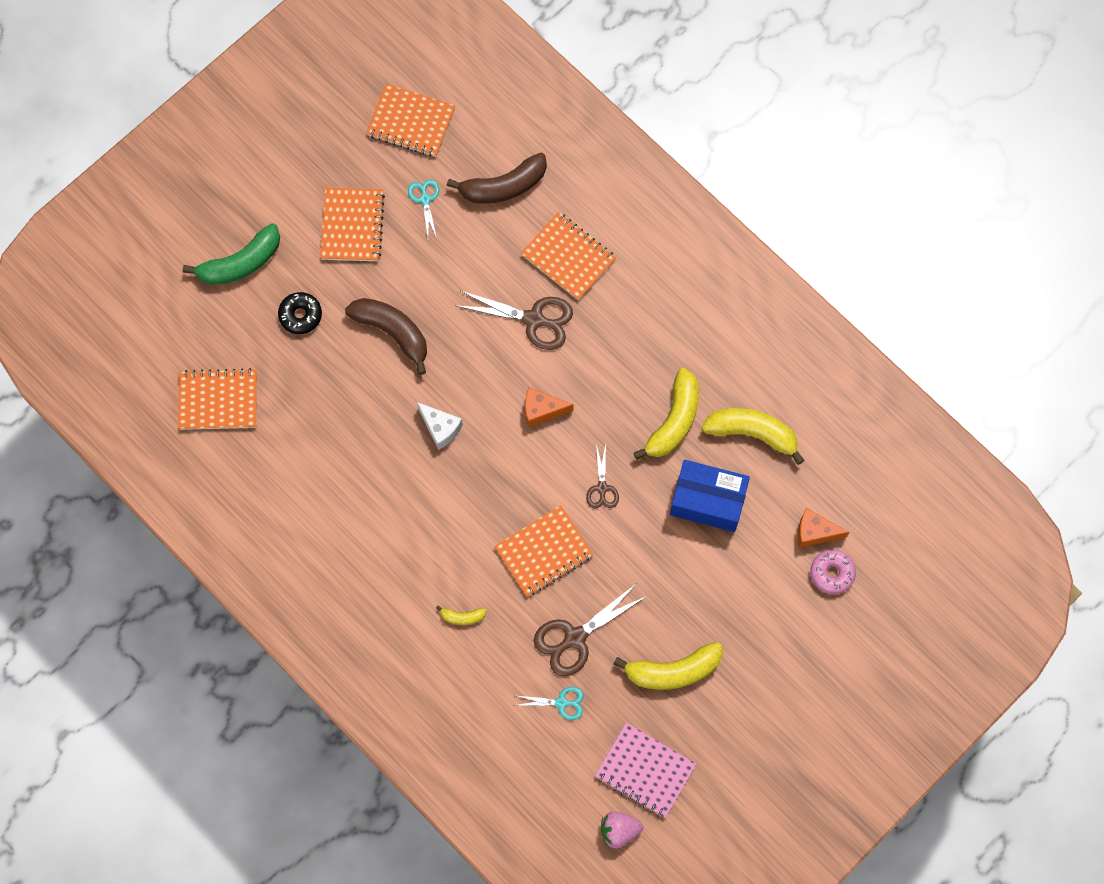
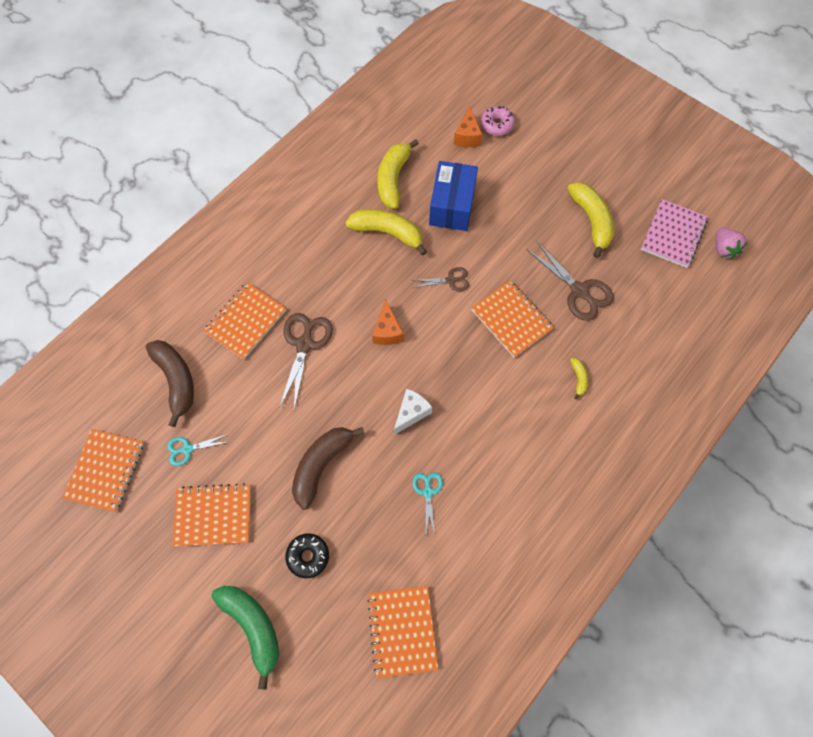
camera: 95 degrees left, 5 degrees down
turquoise scissors [517,687,584,720] -> turquoise scissors moved to [413,472,443,535]

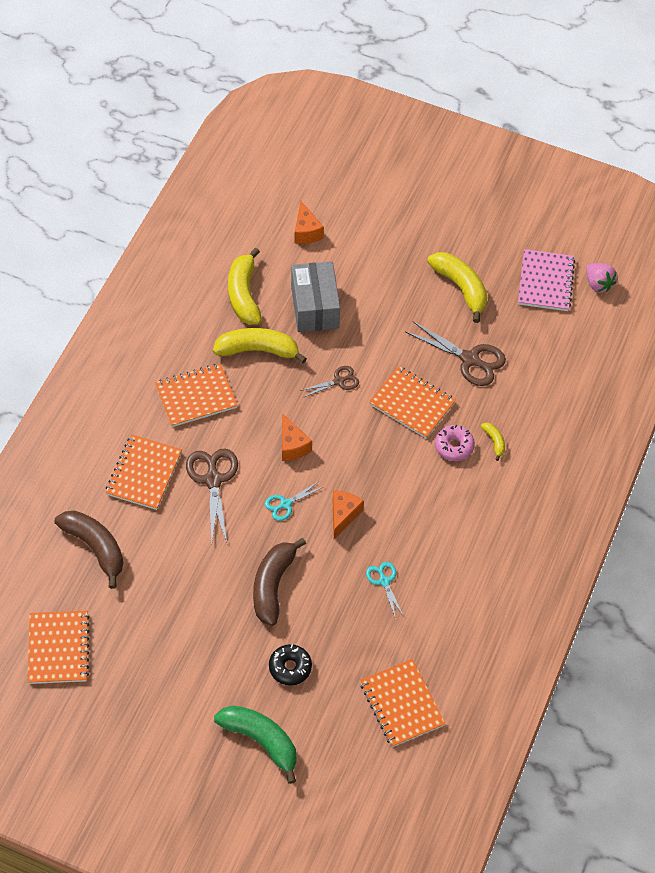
camera: 20 degrees left, 10 degrees down
turquoise scissors [167,434,228,466] -> turquoise scissors moved to [265,481,323,521]
orange notebook [172,483,251,546] -> orange notebook moved to [155,363,238,427]
white cheese [394,388,432,435] -> orange cheese [333,490,364,539]
blue box [429,161,478,231] -> grey box [291,261,340,332]
pink donut [481,106,515,136] -> pink donut moved to [435,425,475,461]

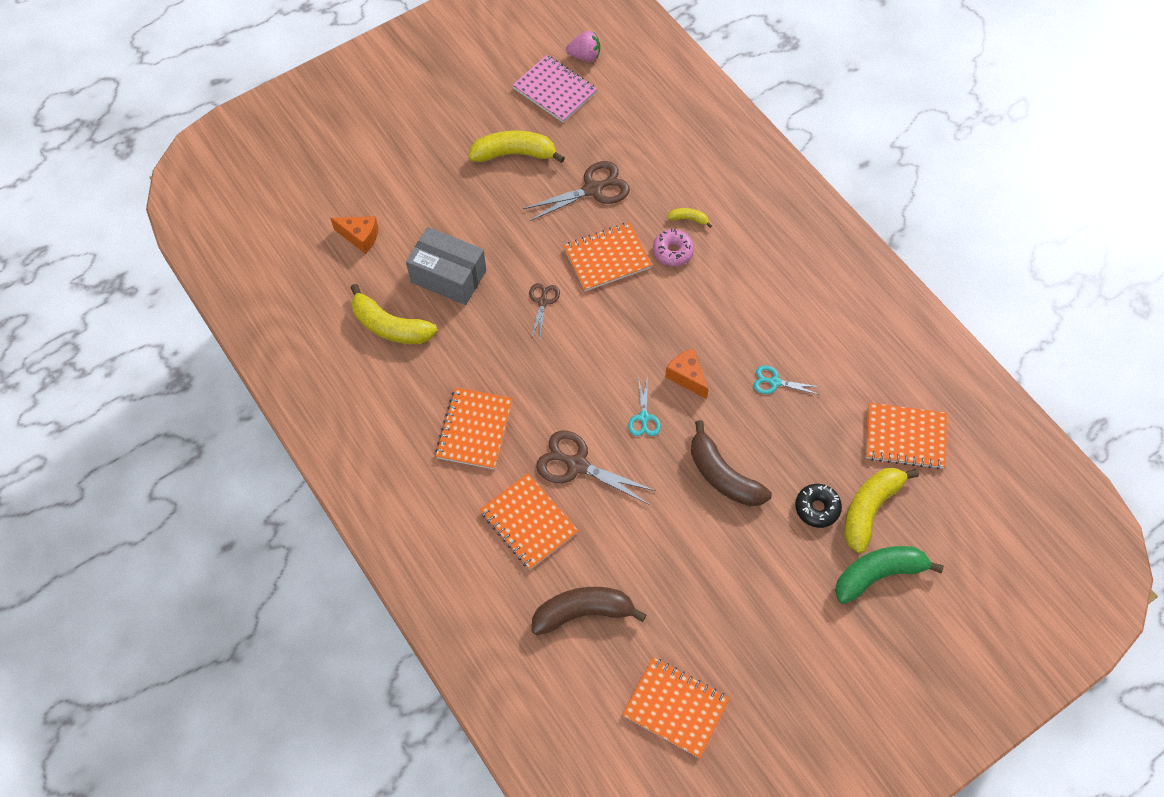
camera: 55 degrees left, 5 degrees up
yellow banana [213,328,307,363] -> yellow banana moved to [844,468,919,553]
orange cheese [282,413,312,461] -> none

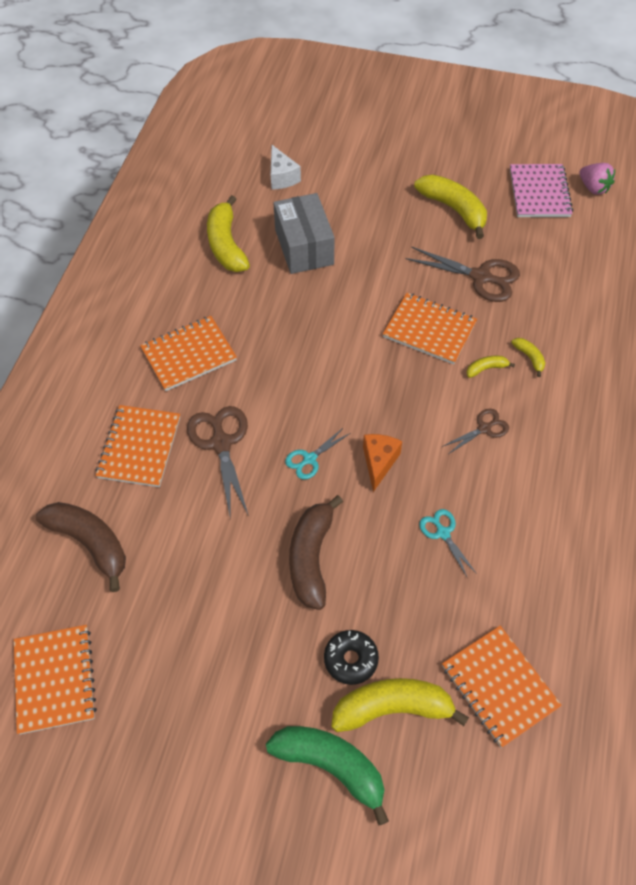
camera: 50 degrees right, 5 degrees down
orange cheese [330,216,378,254] -> white cheese [271,145,301,190]
brown scissors [529,283,560,338] -> brown scissors moved to [442,409,509,454]
pink donut [653,229,694,266] -> yellow banana [467,356,515,378]

